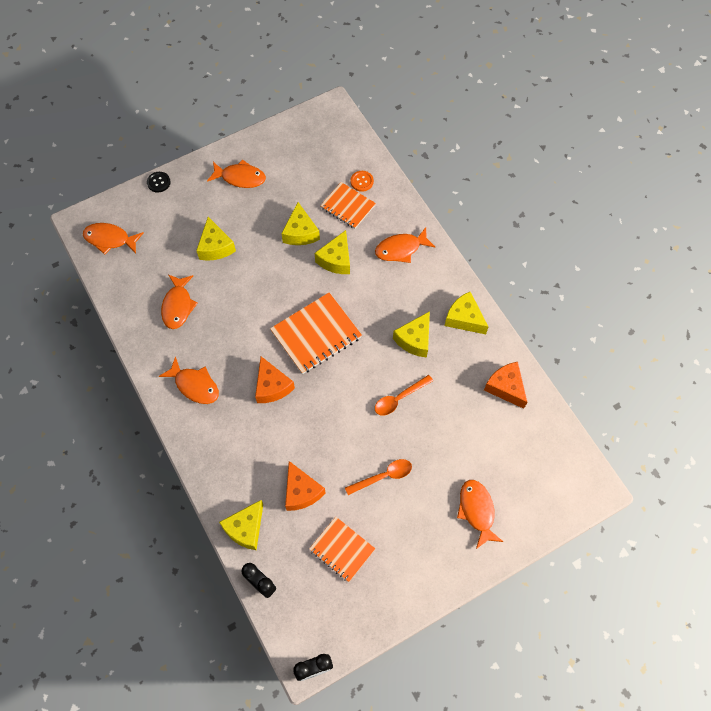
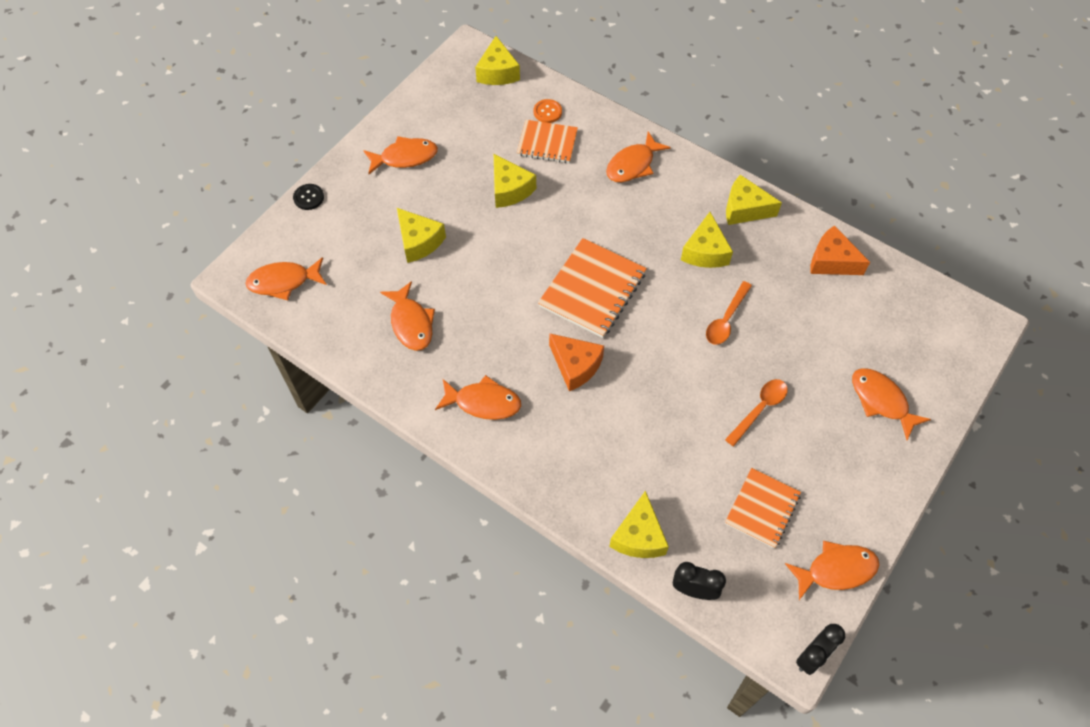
camera: 25 degrees left, 5 degrees down
orange cheese [285,461,325,511] -> none
orange notebook [309,517,375,582] -> orange notebook turned 75 degrees counterclockwise [725,468,801,549]
yellow cheese [315,230,350,274] -> yellow cheese moved to [475,36,520,85]
none -> orange fish [785,541,879,600]

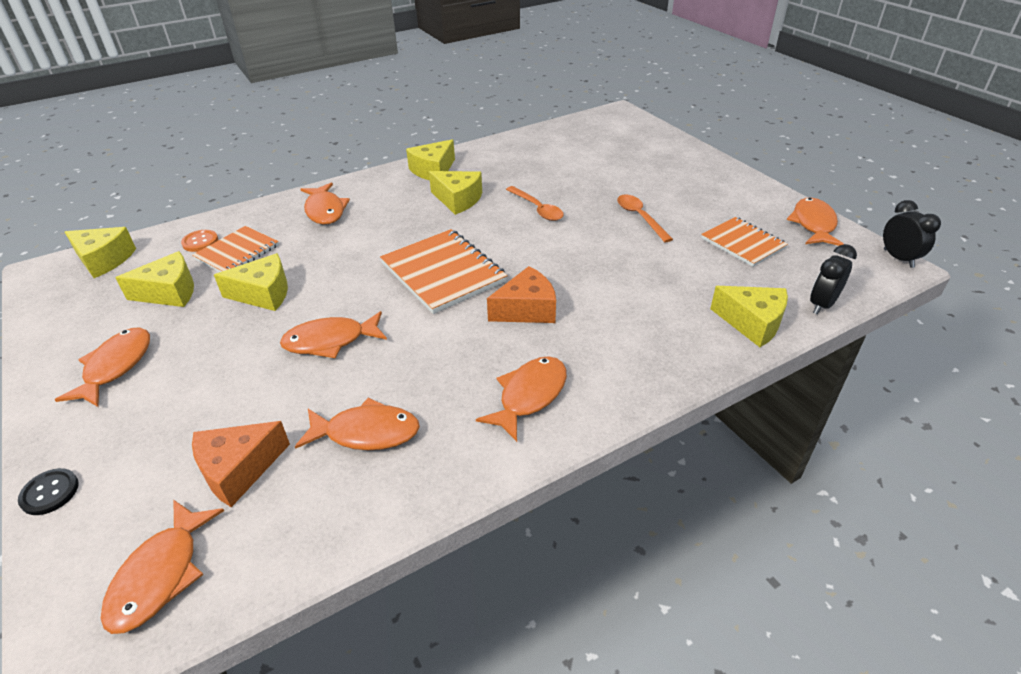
camera: 65 degrees left, 20 degrees down
yellow cheese [397,208,446,263] -> yellow cheese moved to [115,251,194,307]
orange cheese [810,225,870,275] -> orange cheese moved to [192,421,290,507]
orange fish [852,369,931,440] -> orange fish moved to [280,311,387,358]

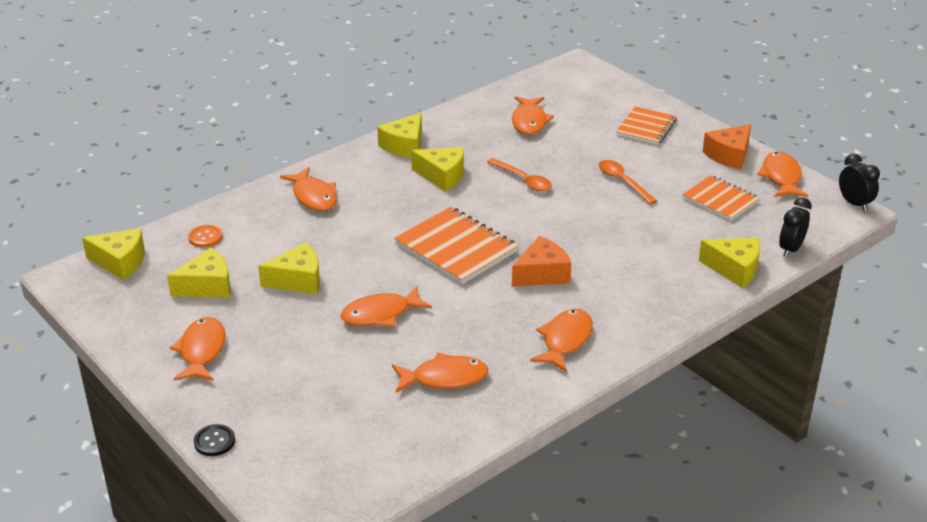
camera: 10 degrees left, 5 degrees down
orange fish [101,499,224,634] -> orange fish moved to [512,96,554,135]
orange notebook [192,226,279,272] -> orange notebook moved to [616,106,677,145]
orange cheese [192,421,290,507] -> orange cheese moved to [703,124,751,170]

